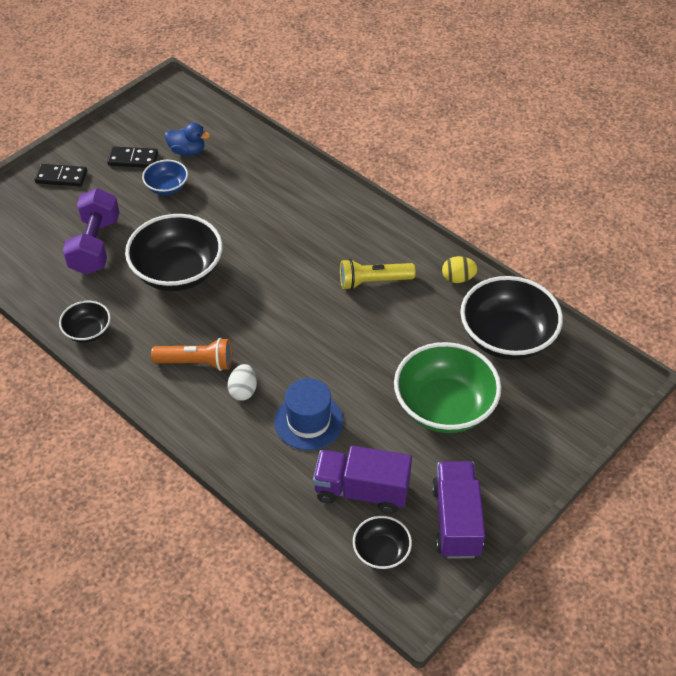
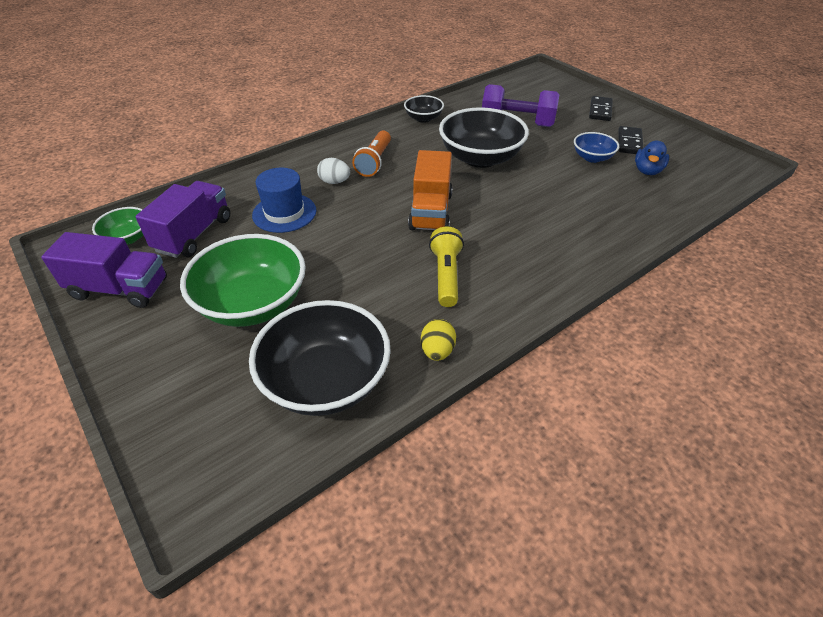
camera: 100 degrees right, 5 degrees down
black bowl [353,516,412,570] -> green bowl [92,207,143,245]
none -> orange truck [408,150,453,230]

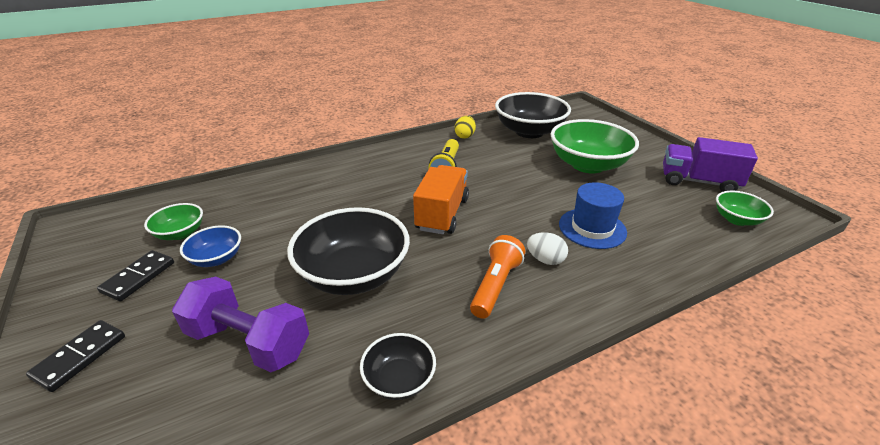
camera: 170 degrees left, 10 degrees down
purple truck [135,181,230,258] -> none
blue duck [635,141,669,175] -> green bowl [144,203,203,240]

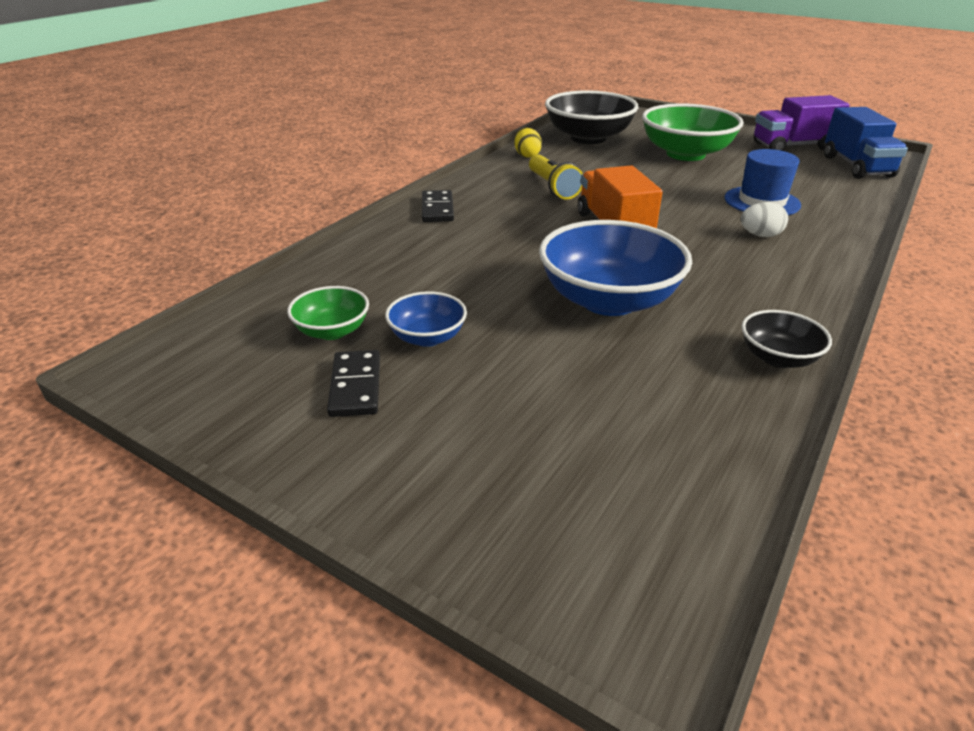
camera: 30 degrees left, 0 degrees up
black domino [26,320,125,392] -> black domino moved to [422,190,454,222]
purple dumbbell [172,277,309,372] -> none
black bowl [287,207,410,295] -> blue bowl [539,220,692,316]
orange flashlight [470,235,525,319] -> none
green bowl [716,191,774,226] -> blue truck [824,107,908,179]

